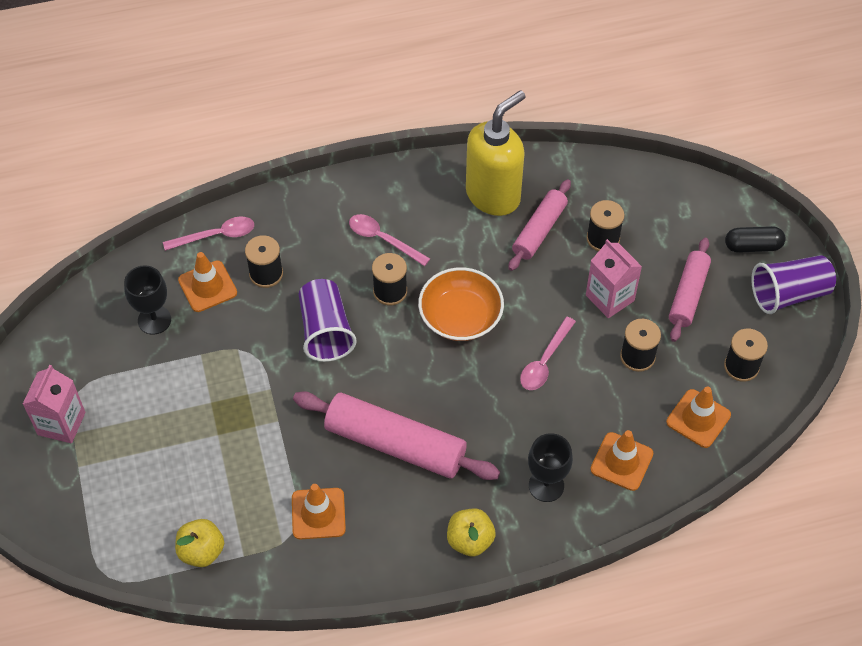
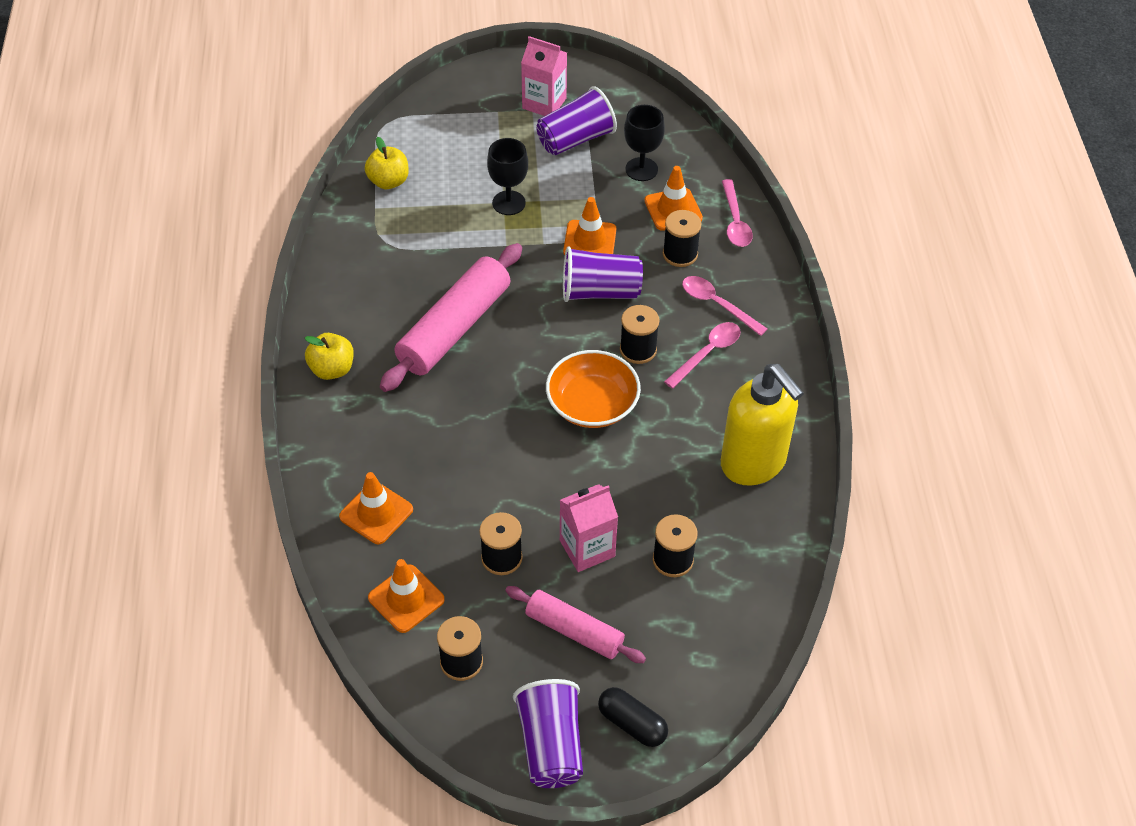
camera: 100 degrees right, 5 degrees down
orange traffic cone [292,484,346,539] -> orange traffic cone moved to [563,197,616,255]
pink rolling pin [508,179,571,271] -> none
pink spoon [520,317,576,390] -> pink spoon moved to [682,276,767,336]
black goblet [528,433,573,502] -> black goblet moved to [487,138,528,215]
black capsule [725,226,785,253] -> black capsule turned 60 degrees counterclockwise [598,687,668,747]
none -> purple cup [536,86,617,155]

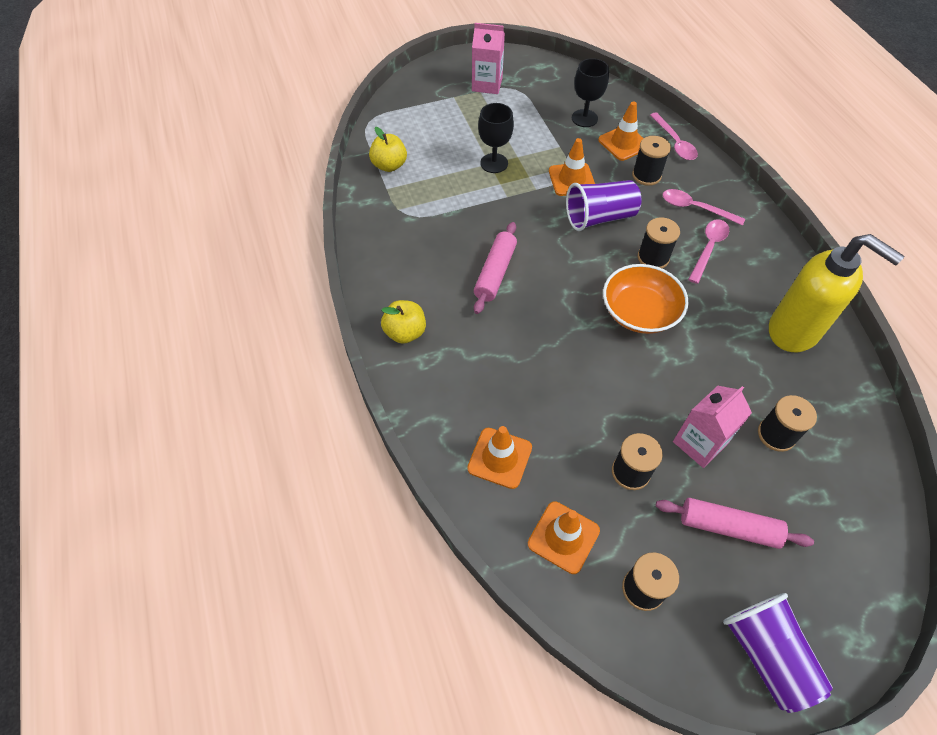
camera: 15 degrees left, 5 degrees up
pink rolling pin [380,243,522,392] -> pink rolling pin [474,222,517,314], size x0.61
purple cup [536,86,617,155] -> none
black capsule [598,687,668,747] -> none

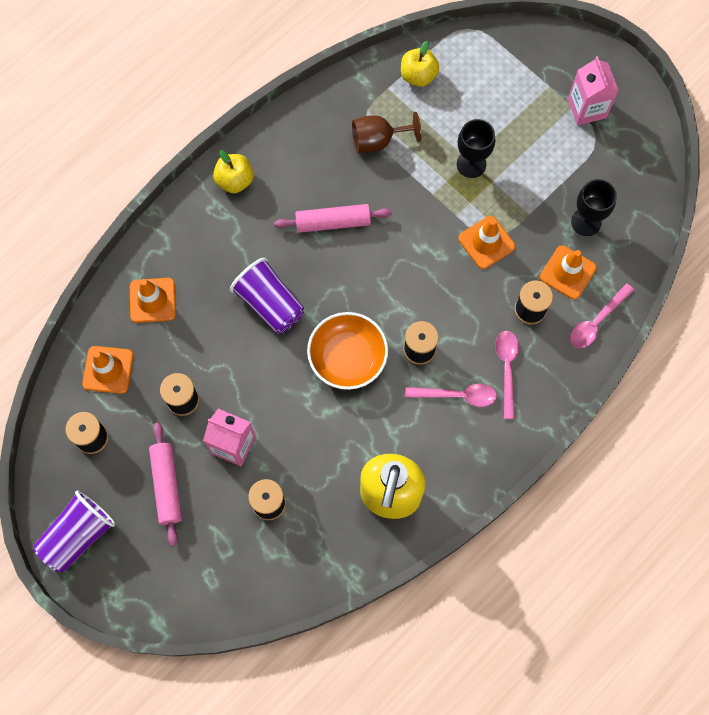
camera: 65 degrees right, 15 degrees up
purple cup [566,180,642,231] -> purple cup moved to [230,258,304,333]
none -> brown goblet [352,112,421,153]

